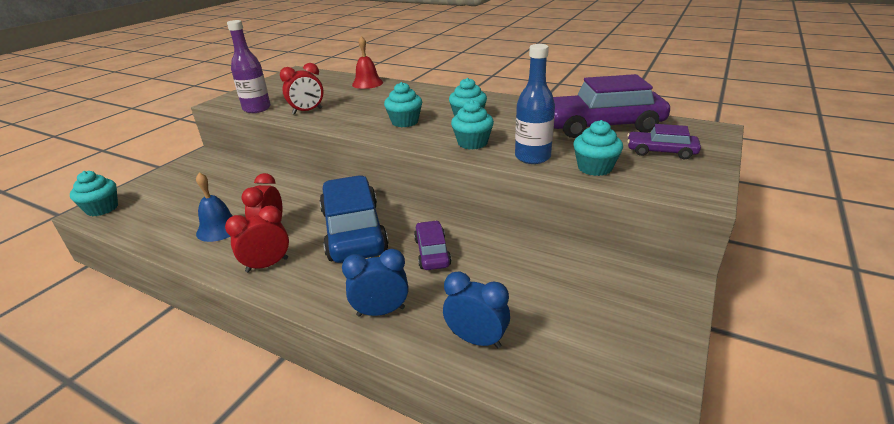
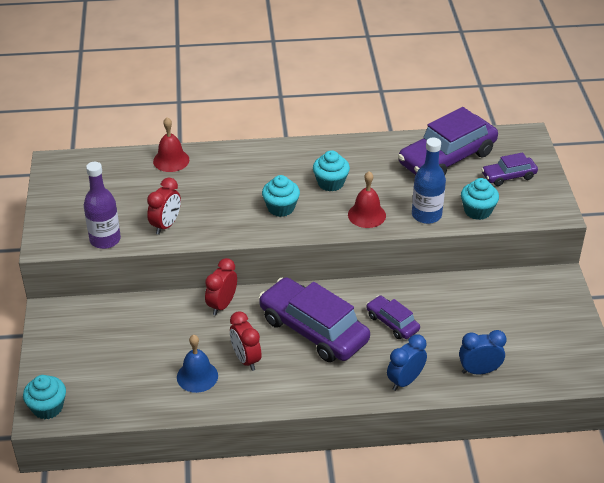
camera: 35 degrees left, 10 degrees up
red clock [225,206,289,273] -> red clock moved to [205,258,237,315]
blue car [319,175,389,263] -> purple car [259,277,370,362]
turquoise cupcake [451,100,494,150] -> red bell [348,171,386,228]

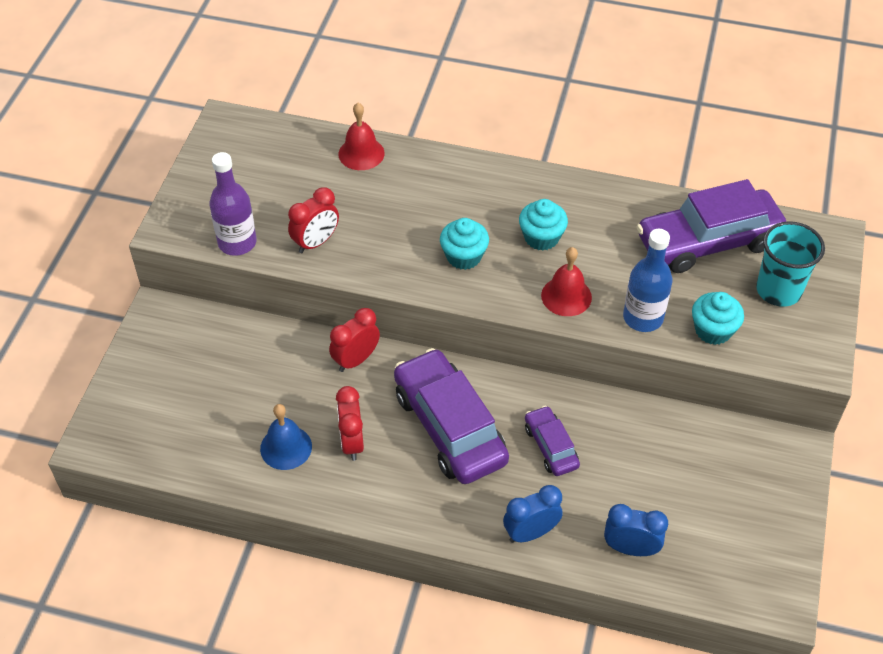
camera: 20 degrees right, 10 degrees up
turquoise cupcake [23,375,66,420] -> none
purple car [481,152,538,186] -> turquoise cup [756,221,825,307]

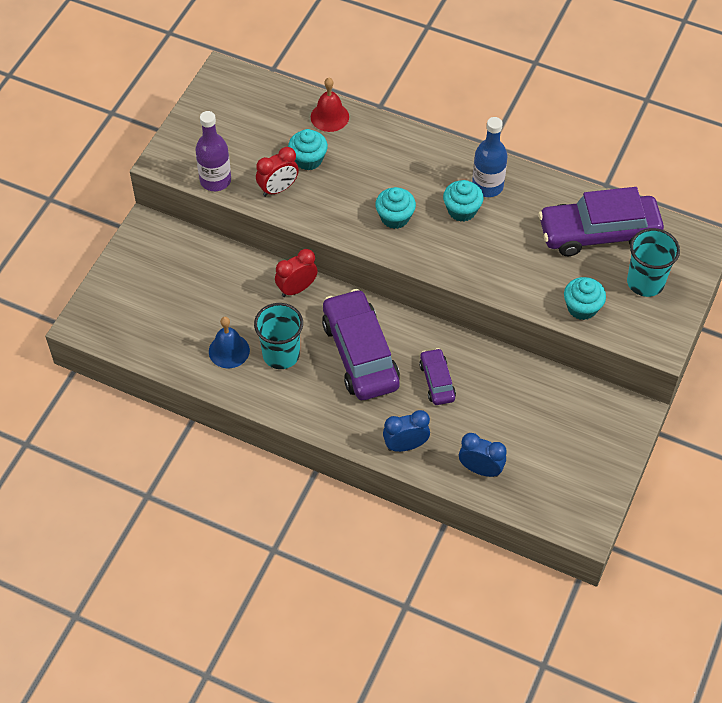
camera: 10 degrees right, 5 degrees up
red clock [336,386,364,461] -> turquoise cup [254,303,303,369]
red bell [541,247,592,316] -> none
blue bottle [623,229,672,332] -> blue bottle moved to [472,117,507,197]
none -> turquoise cupcake [288,129,328,171]

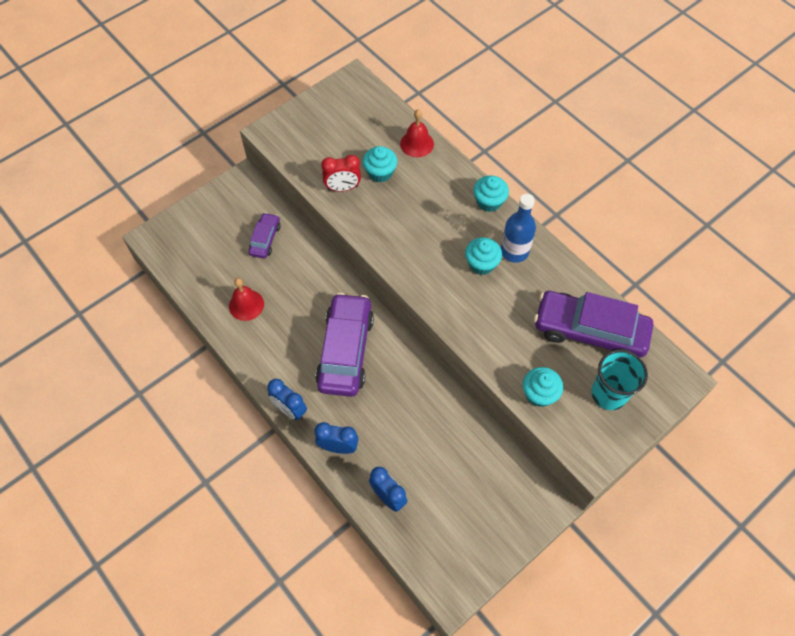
camera: 25 degrees right, 5 degrees up
purple bottle [195,111,231,191] -> none
blue bell [209,317,250,368] -> red bell [229,278,264,321]
turquoise cup [254,303,303,369] -> none
red clock [275,249,318,297] -> none
turquoise cupcake [375,187,416,229] -> turquoise cupcake moved to [473,176,509,212]
purple car [419,348,456,405] -> purple car moved to [249,212,280,258]
none -> blue clock [267,379,307,420]

